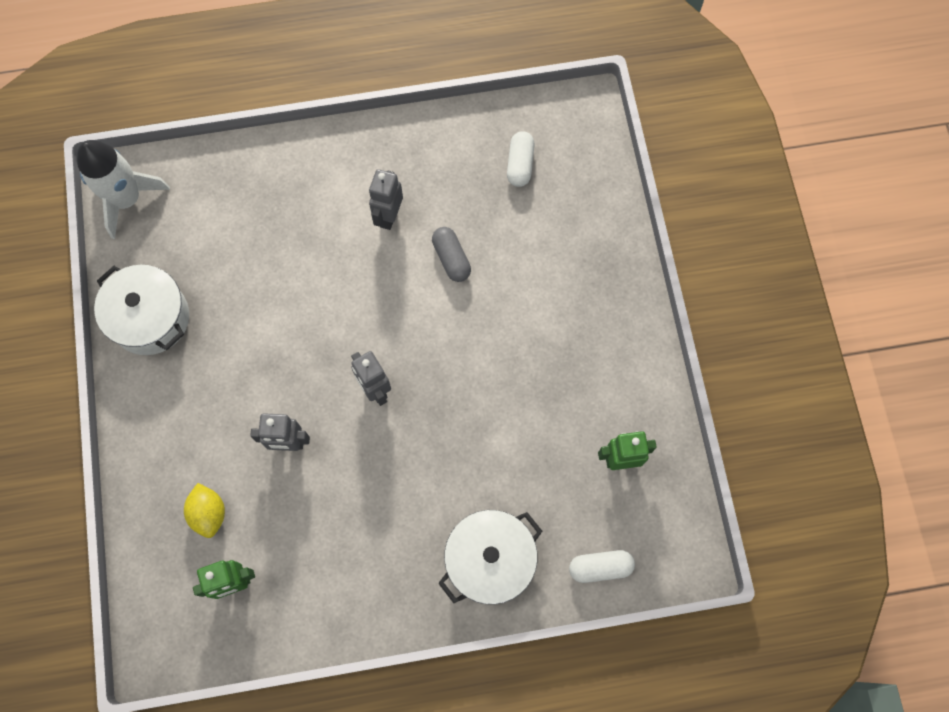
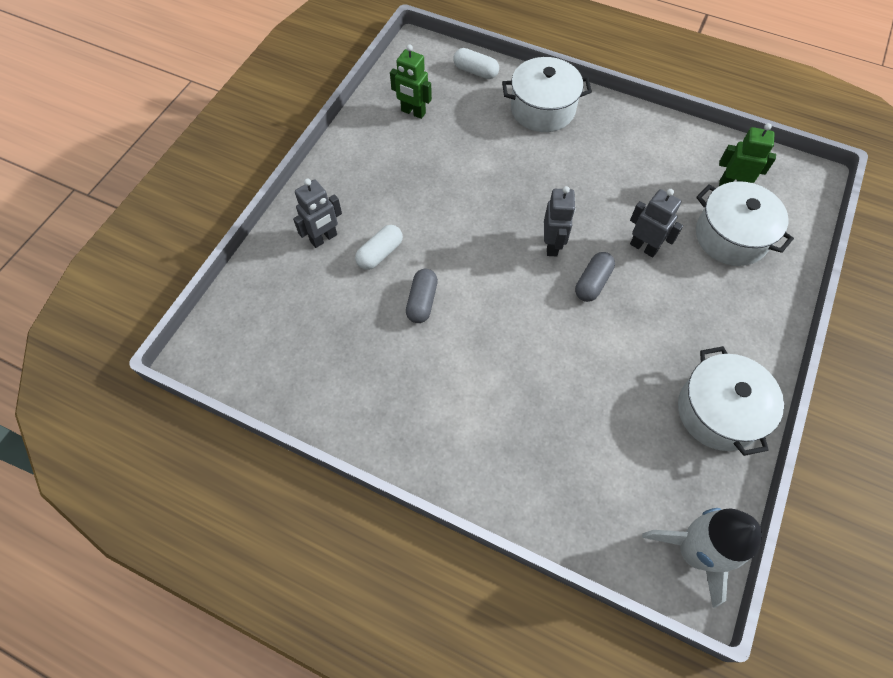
camera: 145 degrees left, 10 degrees down
yellow lemon [184,483,225,538] -> white pot [696,181,794,266]
grey robot [369,169,403,230] -> grey robot moved to [293,179,342,248]
white capsule [507,131,534,187] -> white capsule moved to [355,225,403,270]
none -> grey capsule [575,252,615,302]

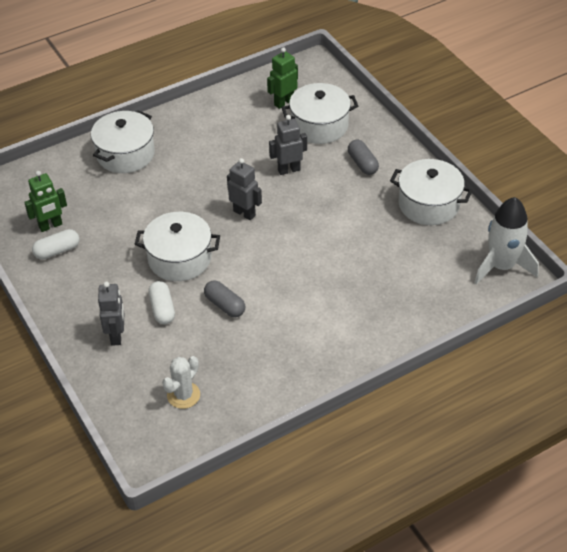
camera: 55 degrees left, 15 degrees down
white capsule [453,48,499,79] -> white capsule moved to [32,229,79,259]
grey capsule [575,252,615,302] -> grey capsule moved to [348,140,379,175]
none -> white pot [135,212,220,281]
none -> white cactus [162,356,200,409]

